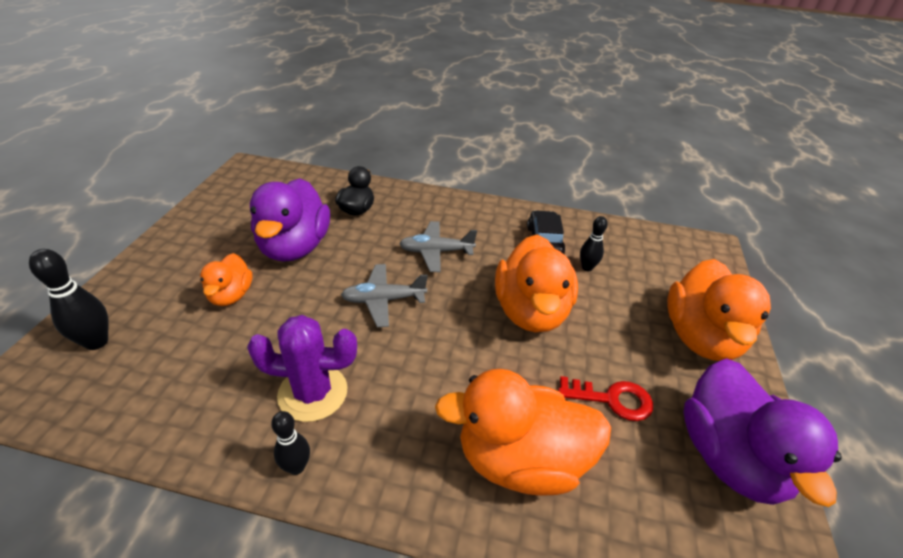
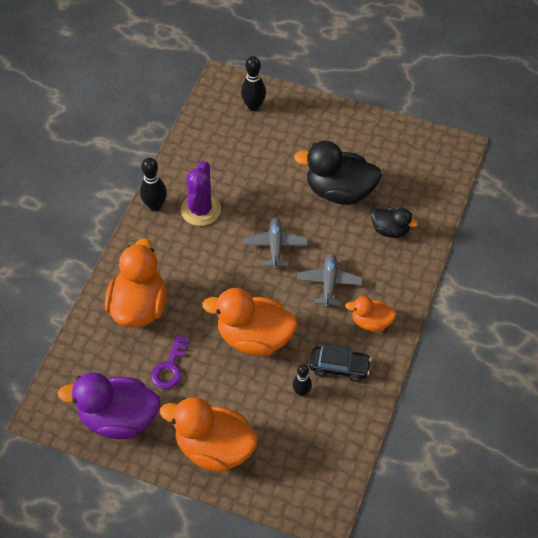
camera: 100 degrees right, 15 degrees up
orange duck [200,253,252,306] -> orange duck moved to [345,296,396,332]
purple duck [250,178,330,262] -> black duck [294,141,382,205]
black bowling pin [271,411,310,475] -> black bowling pin [140,158,167,211], size x1.53
red key [558,376,653,421] -> purple key [151,335,191,389]

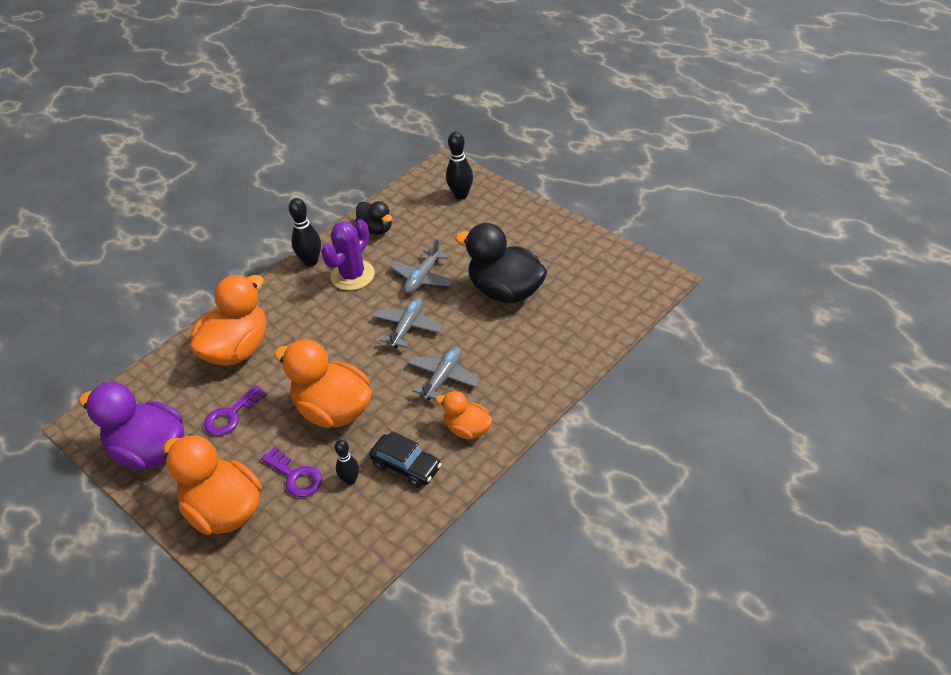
camera: 25 degrees right, 10 degrees down
black duck [371,207,418,238] -> black duck moved to [356,201,392,235]
none -> purple key [261,446,322,497]
none -> grey plane [390,239,454,294]

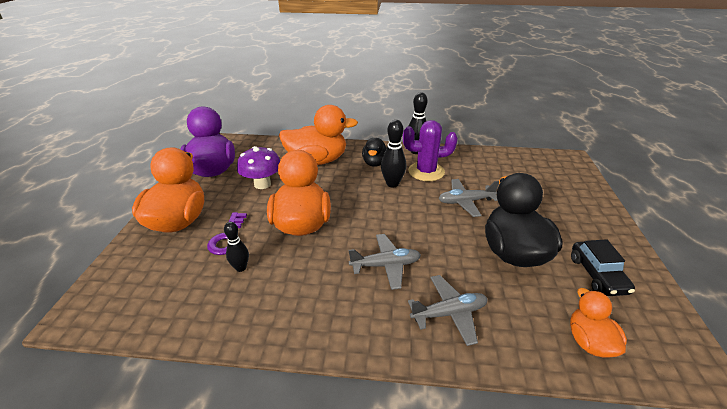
camera: 50 degrees right, 10 degrees down
purple key [204,385,267,436] -> purple mushroom [237,146,280,189]
black duck [356,201,392,235] -> black duck moved to [362,138,386,167]
black car [369,431,442,488] -> black car moved to [571,239,635,296]
grey plane [373,297,443,349] -> grey plane moved to [408,275,488,346]
orange duck [436,391,493,440] -> orange duck moved to [570,288,627,358]
black bowling pin [446,131,473,199] -> black bowling pin moved to [381,120,406,187]

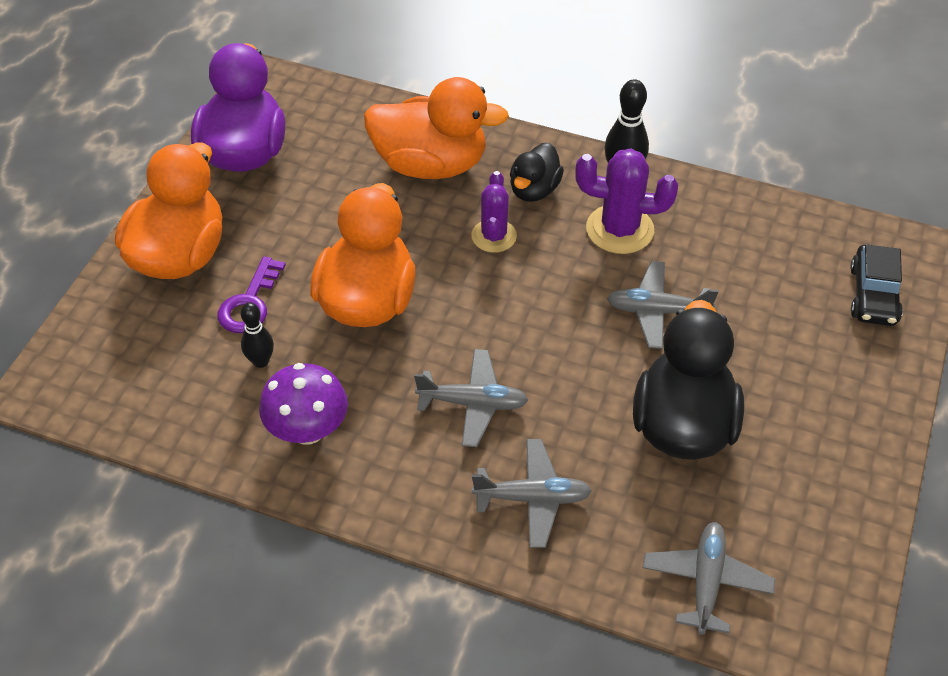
camera: 15 degrees right, 15 degrees up
purple mushroom [237,146,280,189] -> purple mushroom moved to [259,363,348,445]
black bowling pin [381,120,406,187] -> none
orange duck [570,288,627,358] -> grey plane [643,522,775,635]
black car [571,239,635,296] -> black car moved to [850,244,903,326]
none -> purple cactus [471,171,517,253]

